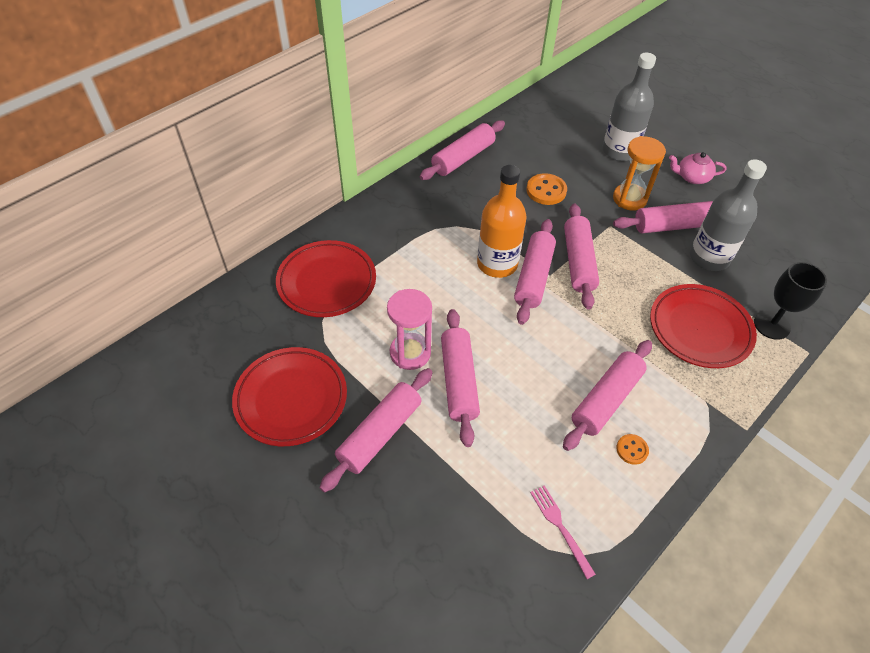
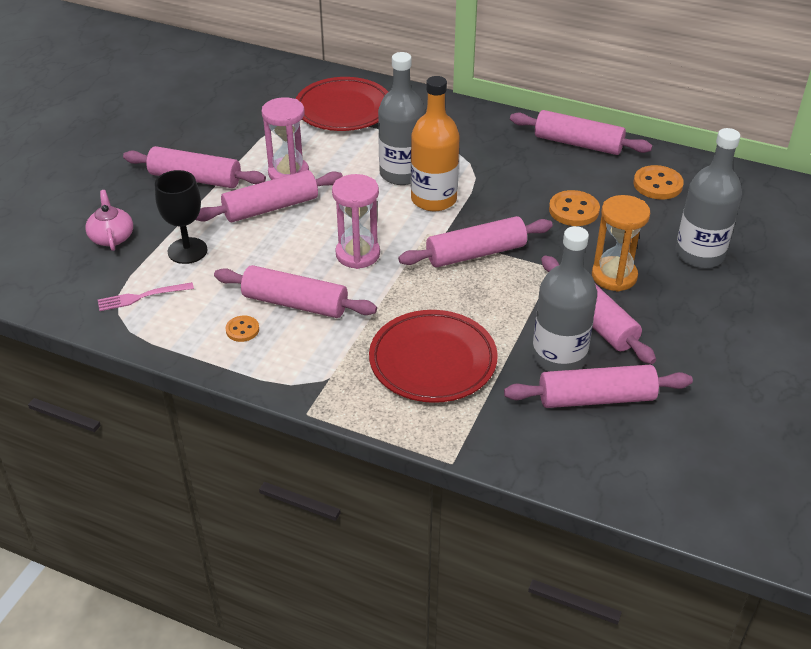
camera: 70 degrees right, 10 degrees down
red plate [232,347,347,446] -> none
pink rolling pin [514,219,556,325] -> pink rolling pin moved to [504,365,693,408]
pink fork [530,485,596,579] -> pink fork turned 150 degrees counterclockwise [98,282,194,311]
pink teapot [669,152,727,184] -> pink teapot moved to [85,190,133,251]
black goblet [754,262,827,340] -> black goblet moved to [155,170,208,264]
none -> pink hourglass [332,174,380,269]
none -> grey bottle [378,52,425,185]
none -> orange button [633,165,684,199]

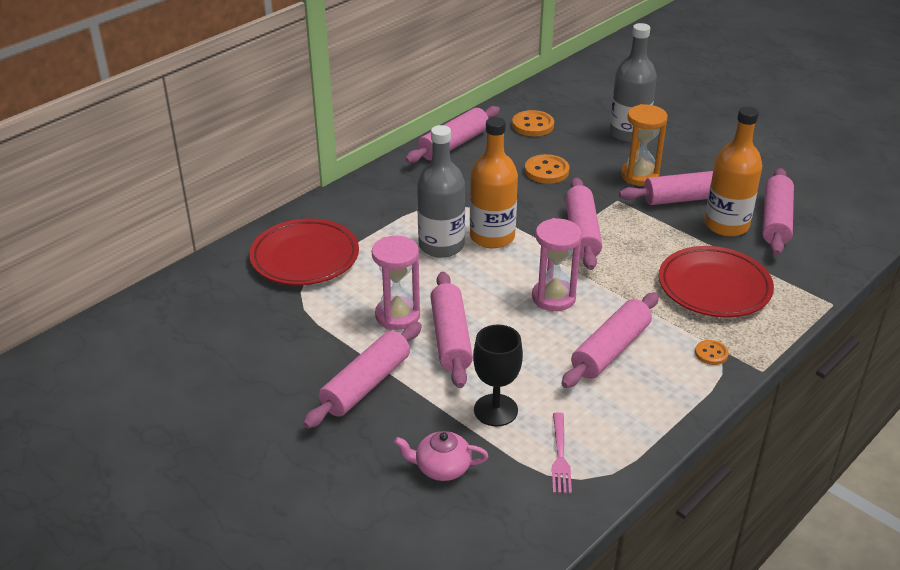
camera: 70 degrees left, 5 degrees down
orange button [226,315,259,342] -> orange button moved to [695,340,729,365]
grey bottle [532,226,597,372] -> orange bottle [704,106,762,237]

